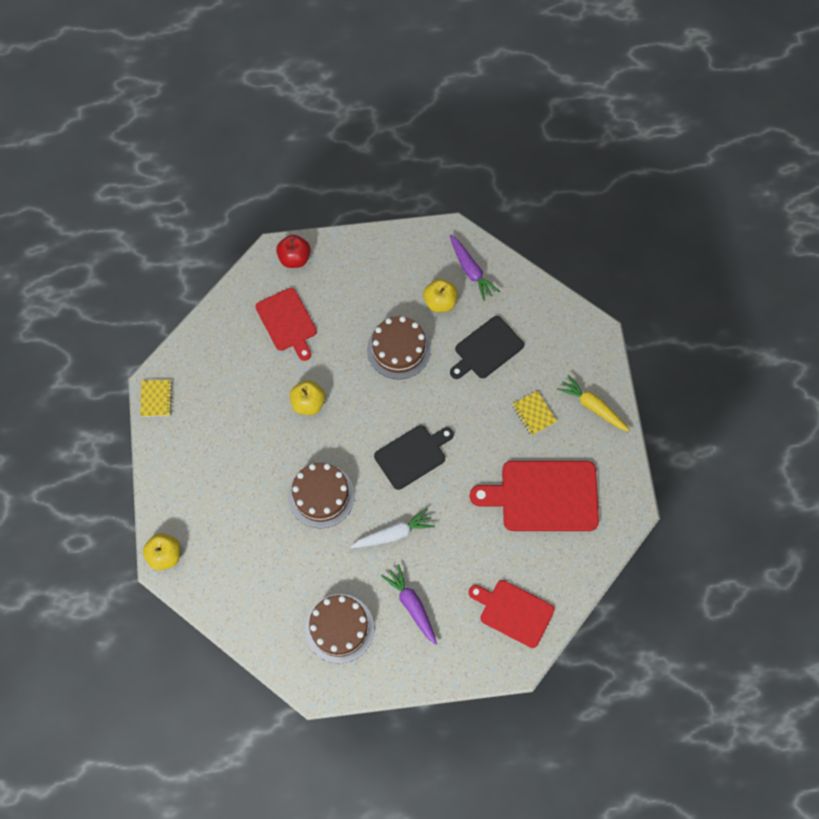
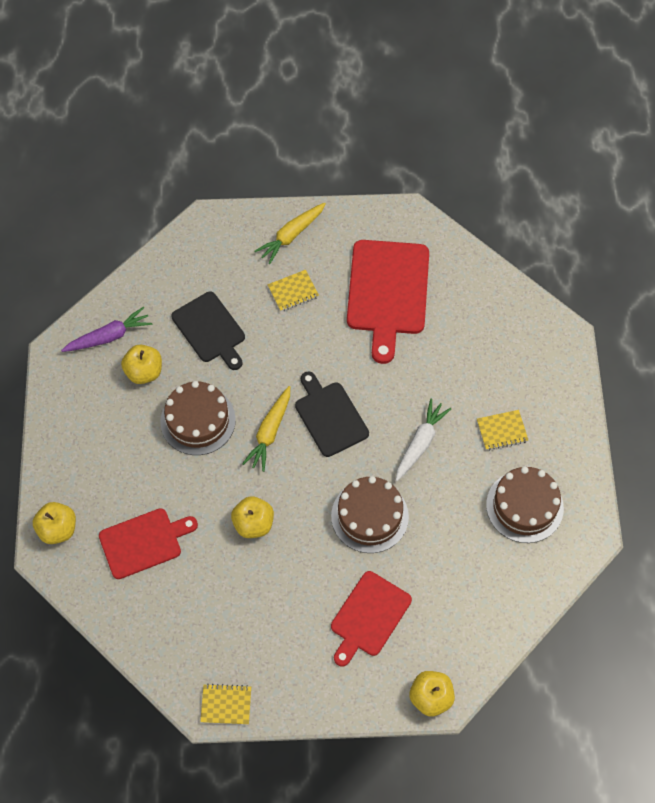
camera: 85 degrees left, 5 degrees down
red apple [276,235,311,268] -> yellow apple [33,502,76,544]
white carrot [350,508,435,548] -> white carrot turned 45 degrees clockwise [396,399,451,481]
purple carrot [381,564,437,645] -> yellow notebook [477,410,528,450]
red cutting board [468,580,554,648] -> red cutting board moved to [331,571,412,666]
none -> yellow carrot [242,386,290,472]

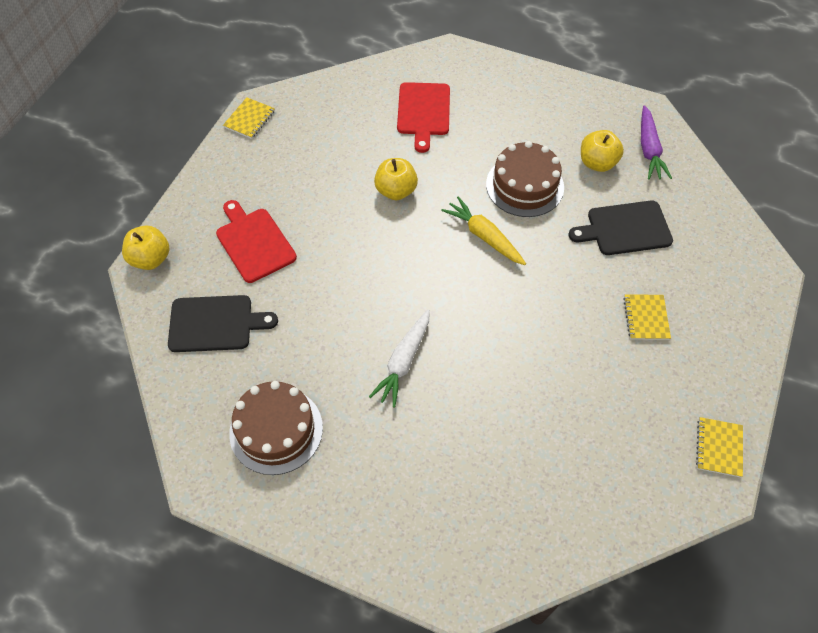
camera: 115 degrees right, 5 degrees down
yellow apple [33,502,76,544] -> none
yellow carrot [255,203,326,264] -> none
black cutting board [295,372,369,457] -> black cutting board moved to [168,295,278,352]
brown cake [331,476,409,553] -> none
red cutting board [347,240,429,364] -> none
white carrot [396,399,451,481] -> white carrot turned 60 degrees clockwise [369,310,430,408]
yellow notebook [477,410,528,450] -> yellow notebook moved to [696,417,743,477]

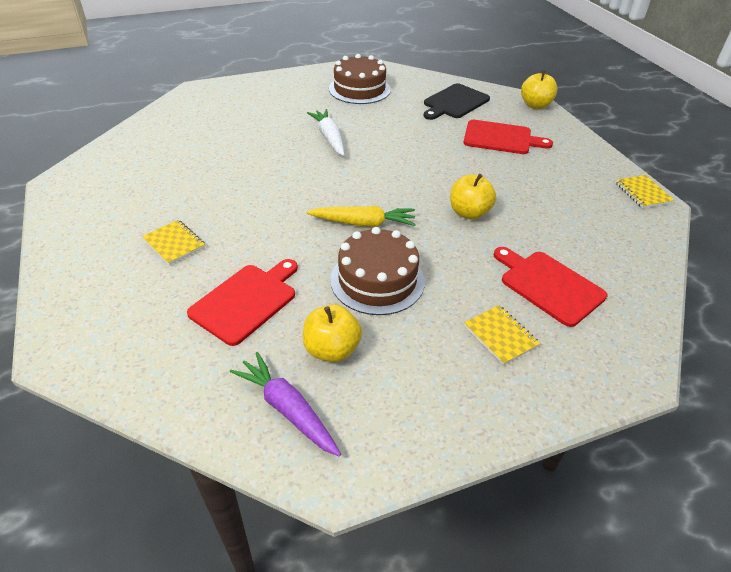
camera: 135 degrees right, 15 degrees down
black cutting board [568,200,673,255] -> red cutting board [187,259,298,346]
yellow notebook [696,417,743,477] -> yellow notebook moved to [464,305,540,365]

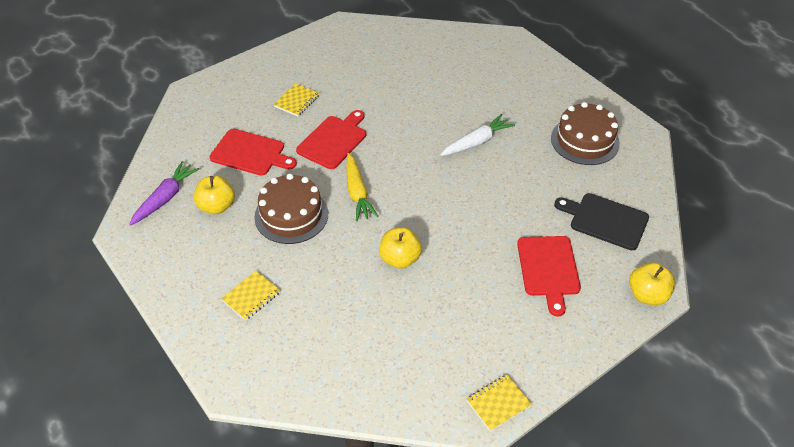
camera: 75 degrees right, 5 degrees up
red cutting board [493,247,607,327] -> red cutting board moved to [296,110,366,169]

